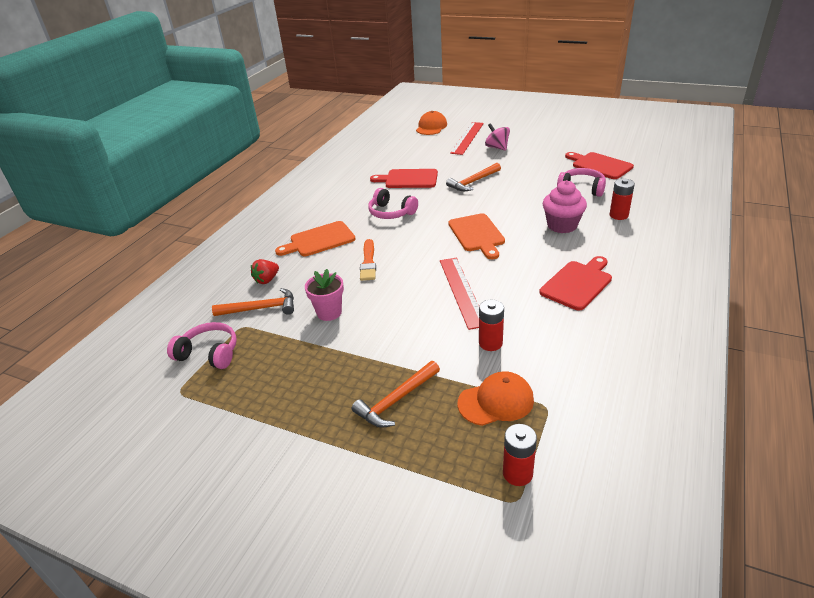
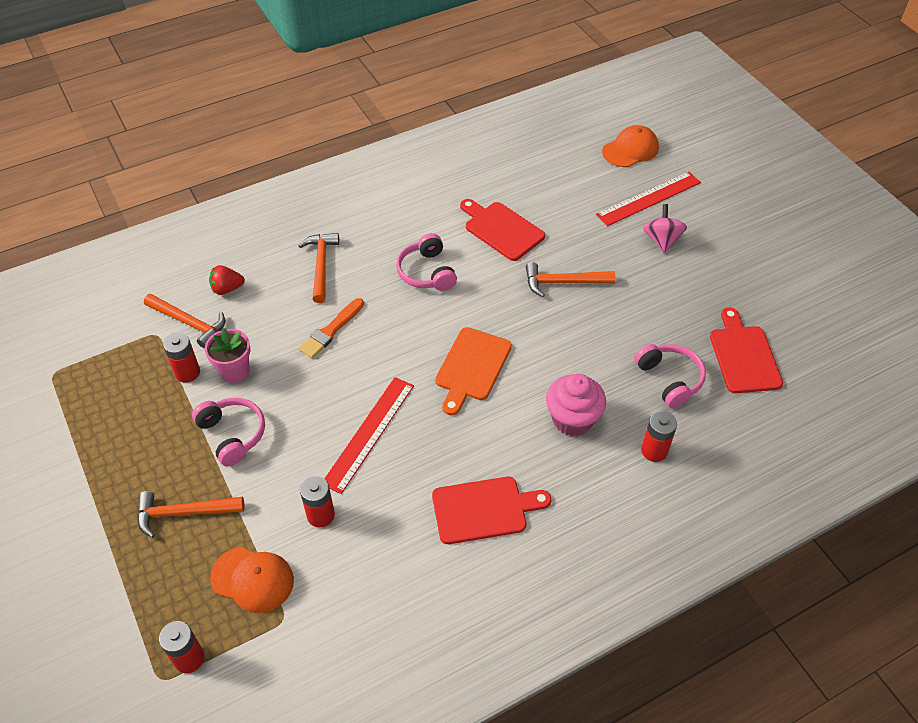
camera: 35 degrees right, 15 degrees up
pink headphones [167,322,237,369] -> pink headphones moved to [192,398,265,466]
orange cutting board [275,221,355,256] -> orange hammer [299,233,339,303]
none -> red battery [163,332,200,382]

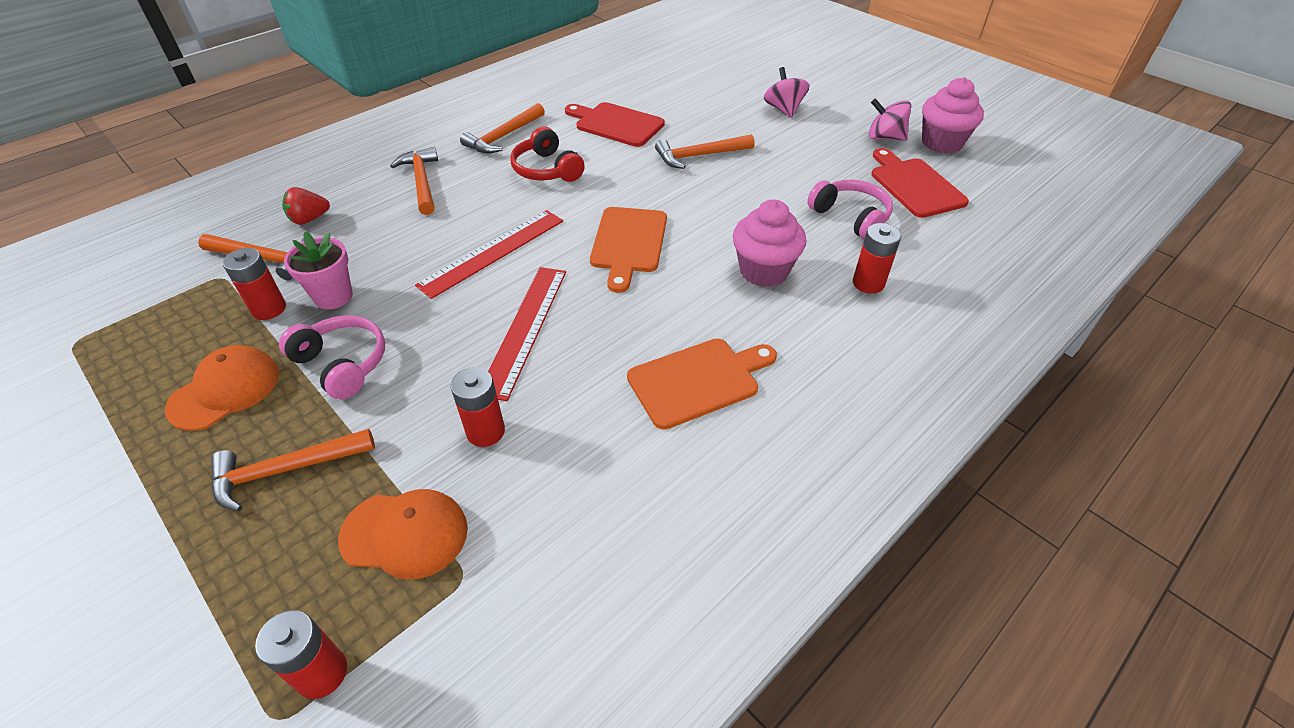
camera: 15 degrees left, 5 degrees down
orange brush [299,298,364,358] -> none
pink headphones [396,233,457,291] -> red headphones [510,127,585,182]
red cutting board [432,477,551,544] -> orange cutting board [627,339,777,430]
red ruler [596,172,701,226] -> red ruler moved to [415,210,563,299]
orange cap [602,125,659,167] -> orange cap moved to [165,345,279,431]
none -> orange hammer [460,103,545,154]
none -> pink spinning top [869,98,911,141]
none -> pink cupcake [922,77,984,154]

